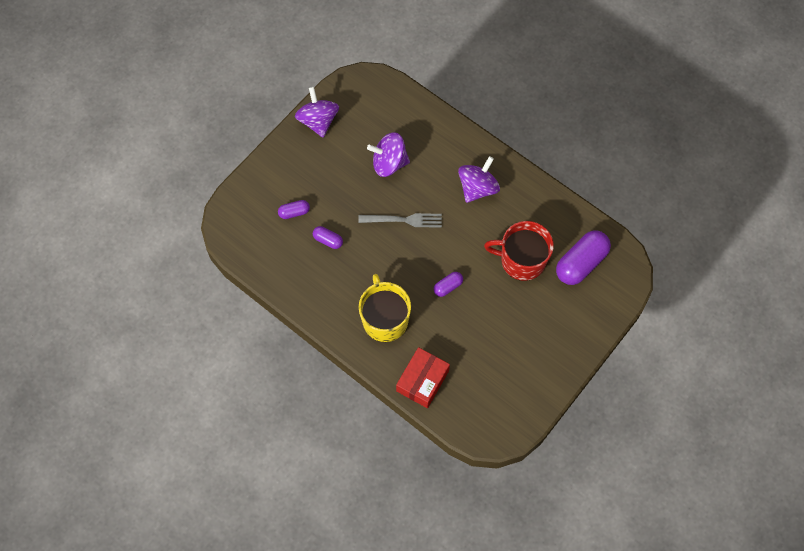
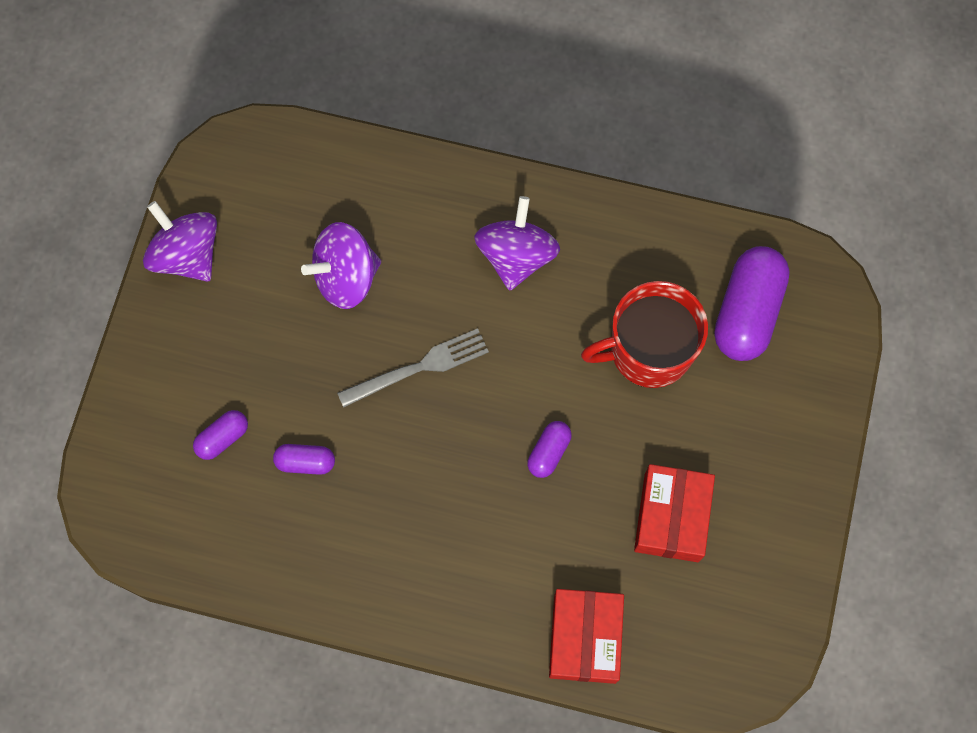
camera: 25 degrees left, 5 degrees up
yellow mug [359,274,411,342] -> none
none -> red box [634,464,715,562]

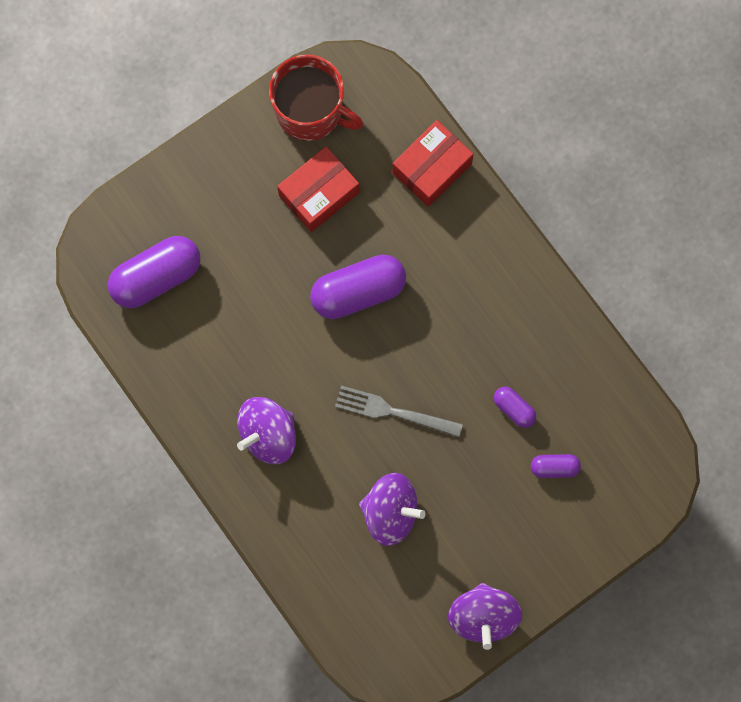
camera: 140 degrees left, 5 degrees up
purple capsule [527,421,572,478] -> purple capsule [310,255,406,319], size x2.01
red mug [581,281,708,388] -> red mug moved to [269,54,364,141]

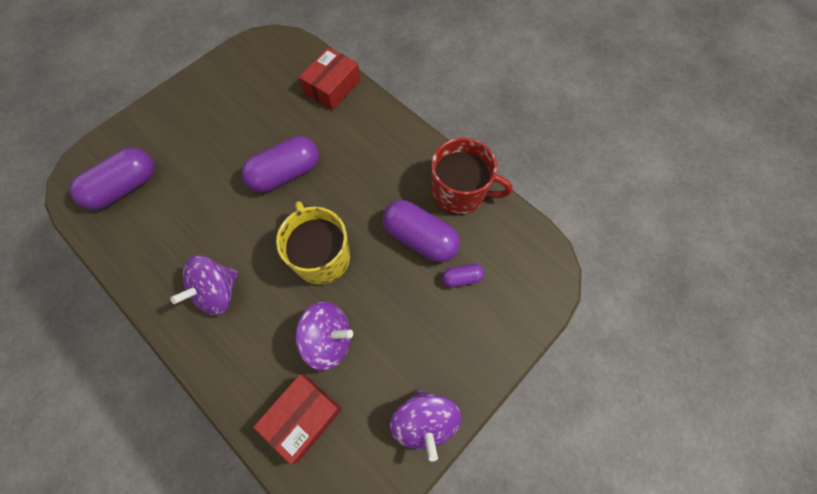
camera: 10 degrees left, 10 degrees down
red mug [269,54,364,141] -> red mug moved to [432,138,513,215]
red box [277,147,359,232] -> red box moved to [253,374,342,465]
grey fork [335,385,463,437] -> yellow mug [276,201,350,285]
purple capsule [494,387,536,428] -> purple capsule [382,200,460,262], size x2.01

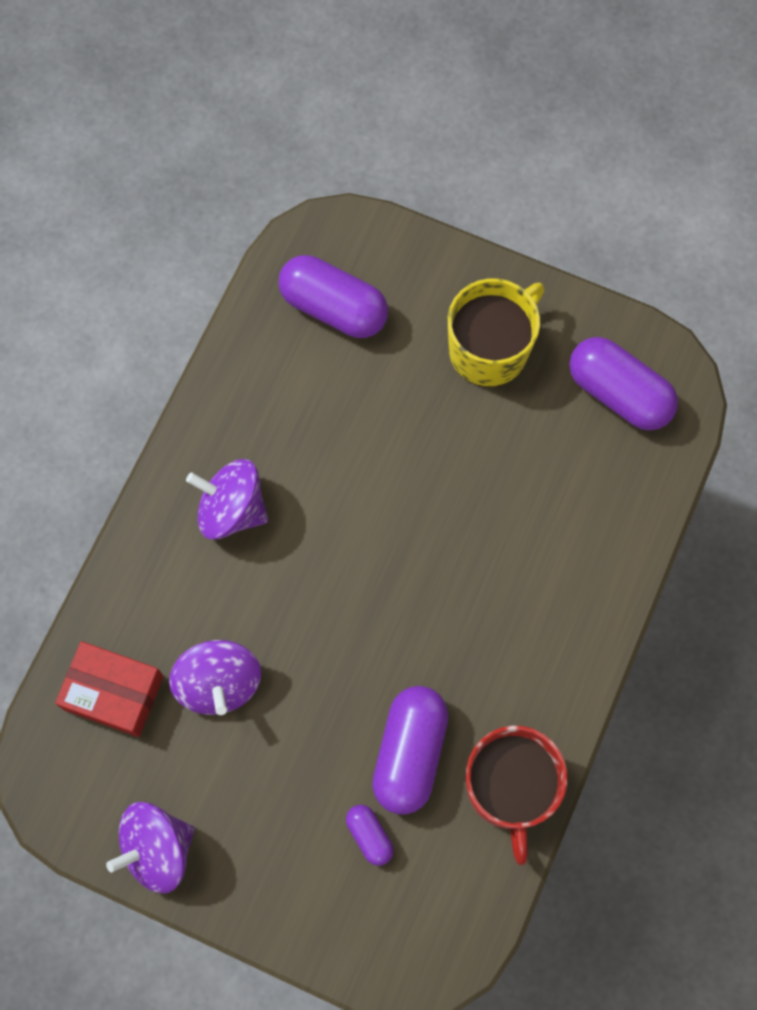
camera: 70 degrees right, 5 degrees up
purple capsule [241,136,319,192] -> purple capsule moved to [569,337,678,431]
yellow mug [276,201,350,285] -> yellow mug moved to [448,279,545,387]
red box [299,47,360,110] -> none

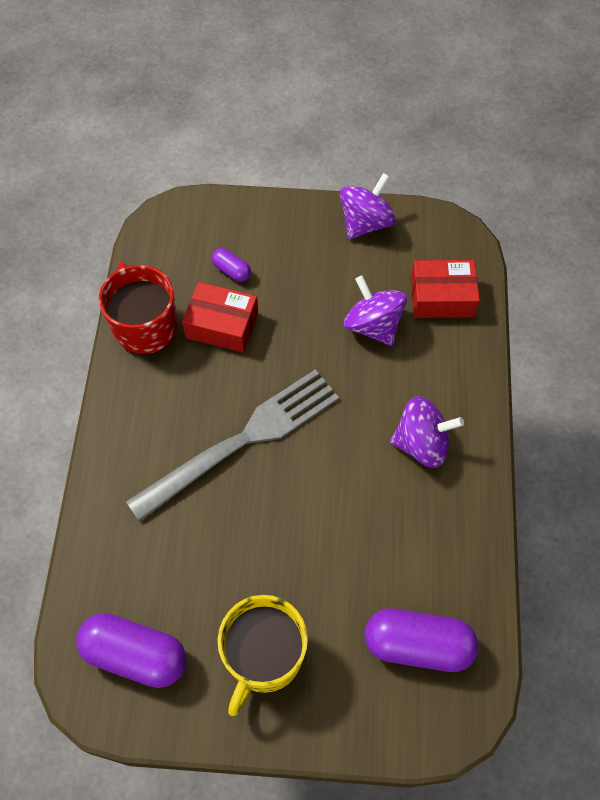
camera: 160 degrees right, 10 degrees down
purple capsule [372,686,448,815] -> red box [182,282,258,353]
none -> grey fork [126,369,339,522]

